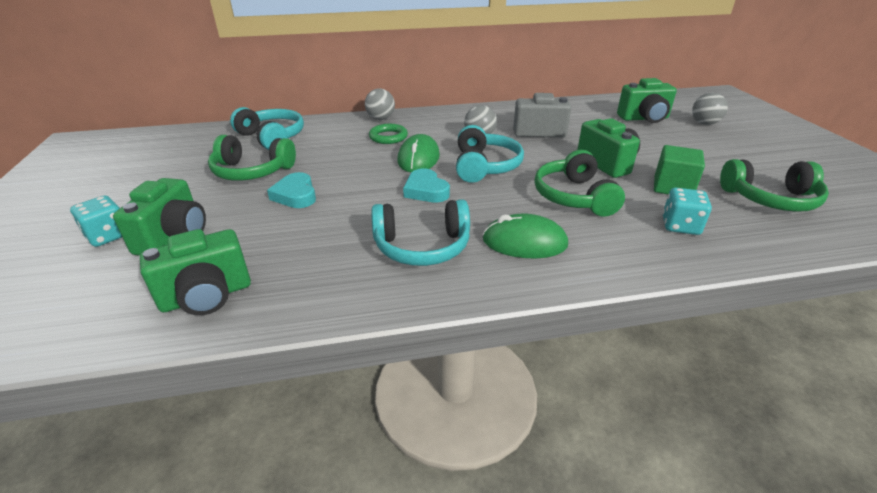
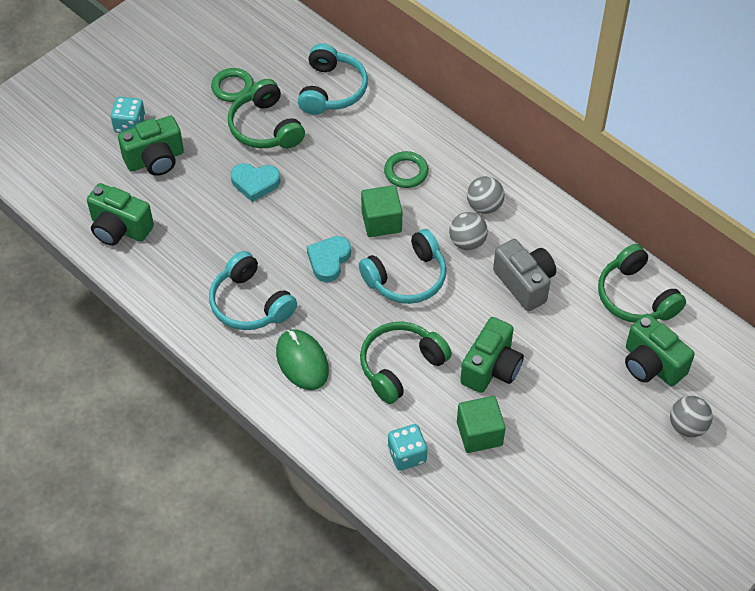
camera: 55 degrees right, 20 degrees up
turquoise heart [267,172,316,208] -> turquoise heart turned 120 degrees counterclockwise [231,163,280,202]
grey ball [365,89,395,120] -> grey ball moved to [467,176,505,214]
green mouse [397,134,440,173] -> green cube [361,185,402,237]
green headphones [720,159,829,212] -> green headphones moved to [598,244,686,323]
none -> green ring [211,68,254,102]

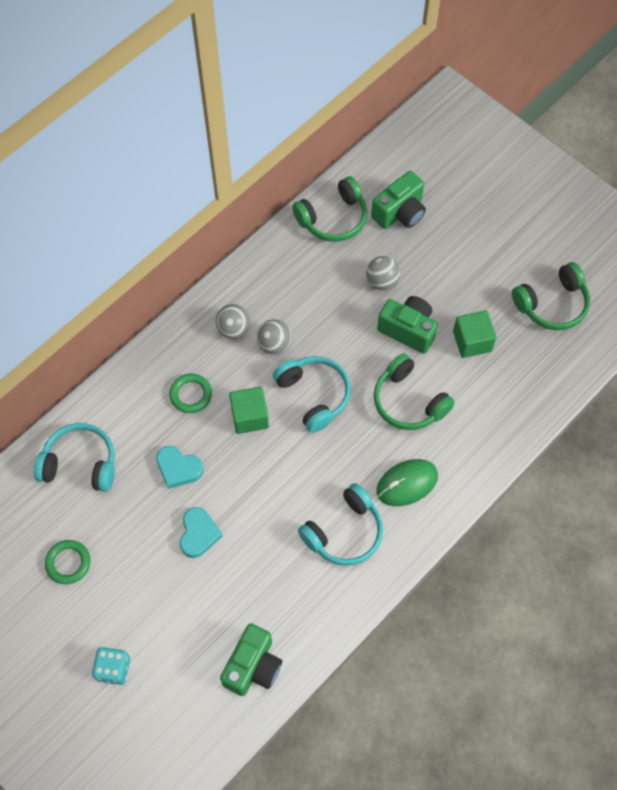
camera: 90 degrees left, 10 degrees up
green camera [118,116,184,176] -> none
green headphones [228,79,305,149] -> green headphones moved to [512,262,590,330]
turquoise heart [307,236,351,282] -> turquoise heart moved to [156,446,203,489]
turquoise dice [388,424,427,471] -> none
grey camera [493,239,556,311] -> none
grey ball [670,396,713,437] -> grey ball moved to [366,256,400,290]

